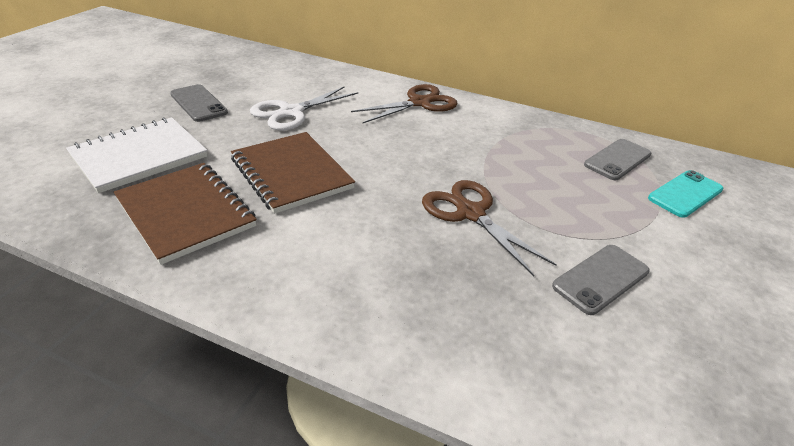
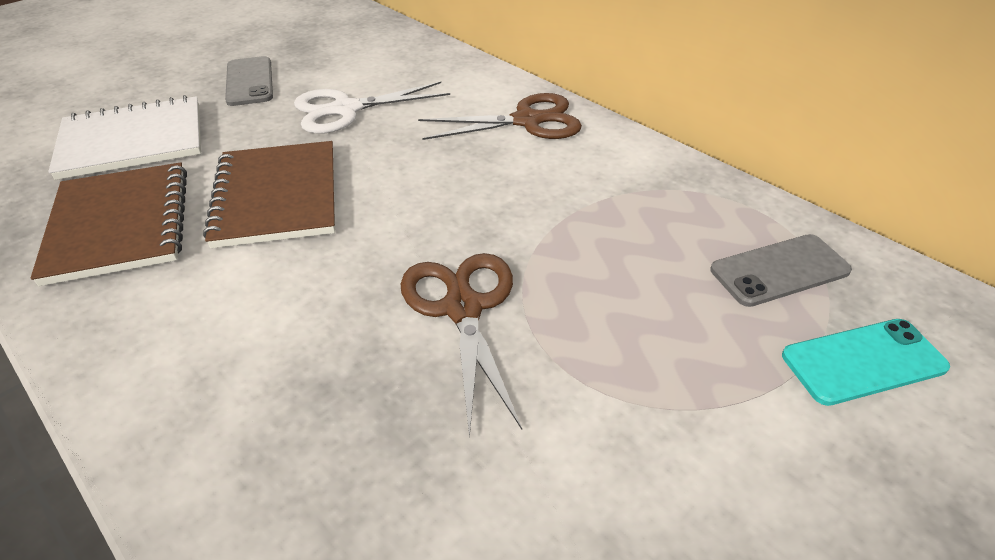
camera: 25 degrees right, 5 degrees up
grey phone [552,245,650,315] -> none

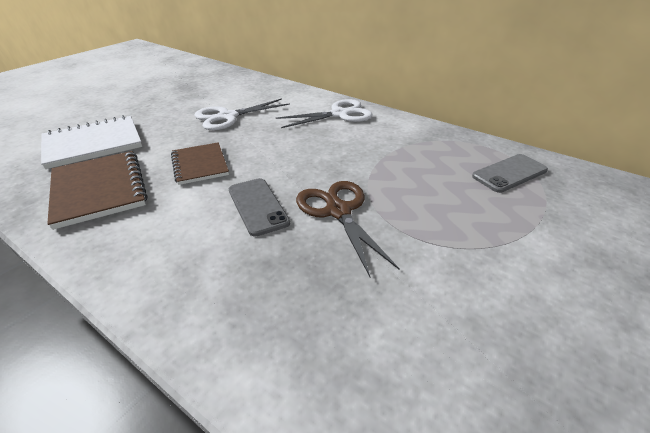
camera: 10 degrees left, 5 degrees down
brown notebook [203,141,335,248] -> brown notebook [171,142,229,185], size x0.66
grey phone [225,56,273,106] -> grey phone moved to [229,178,290,237]
brown scissors [418,93,582,140] -> white scissors [275,99,373,128]
turquoise phone [782,319,950,406] -> none

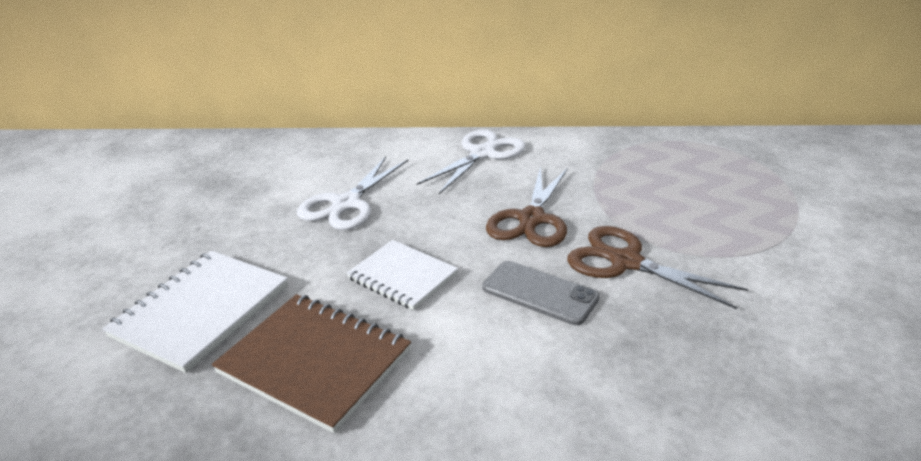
camera: 30 degrees left, 5 degrees down
brown notebook [171,142,229,185] -> white notebook [347,240,458,310]
grey phone [472,154,548,193] -> none
none -> brown scissors [486,166,568,247]

